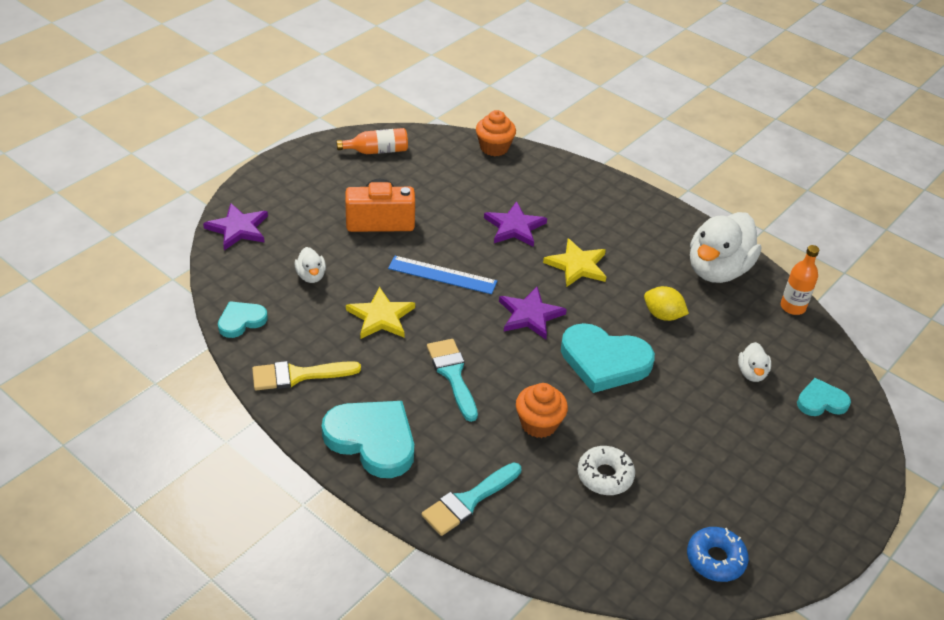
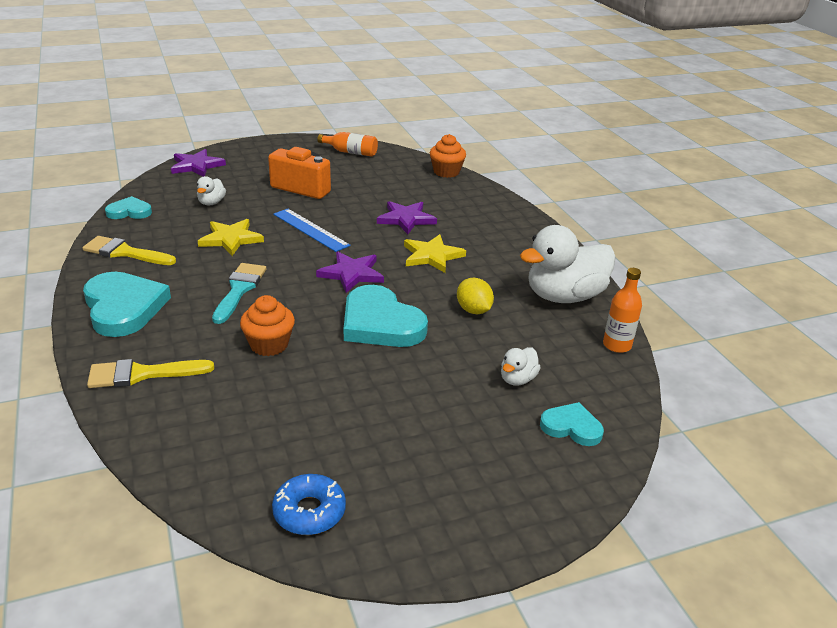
camera: 30 degrees right, 10 degrees down
turquoise brush [421,462,521,536] -> yellow brush [87,359,214,388]
white donut [578,446,635,495] -> none

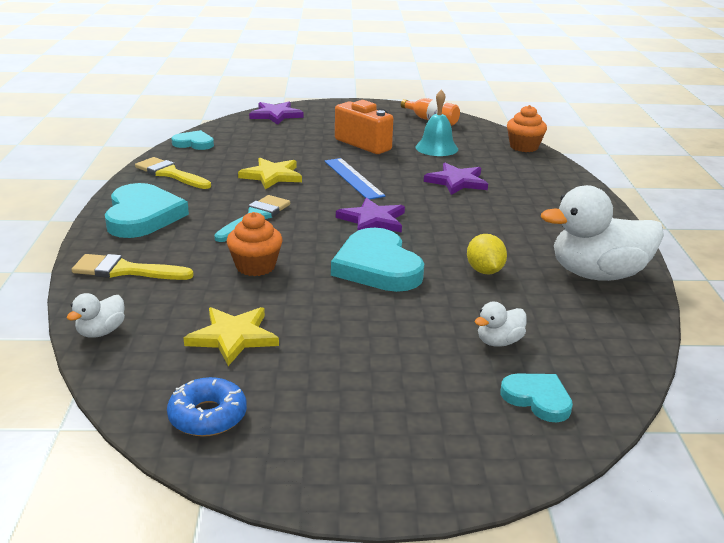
camera: 20 degrees right, 5 degrees down
white duck [197,176,226,205] -> white duck moved to [66,293,125,338]
yellow star [404,234,466,273] -> yellow star moved to [184,307,279,366]
orange bottle [603,268,642,353] -> none
none -> turquoise bell [415,89,458,156]

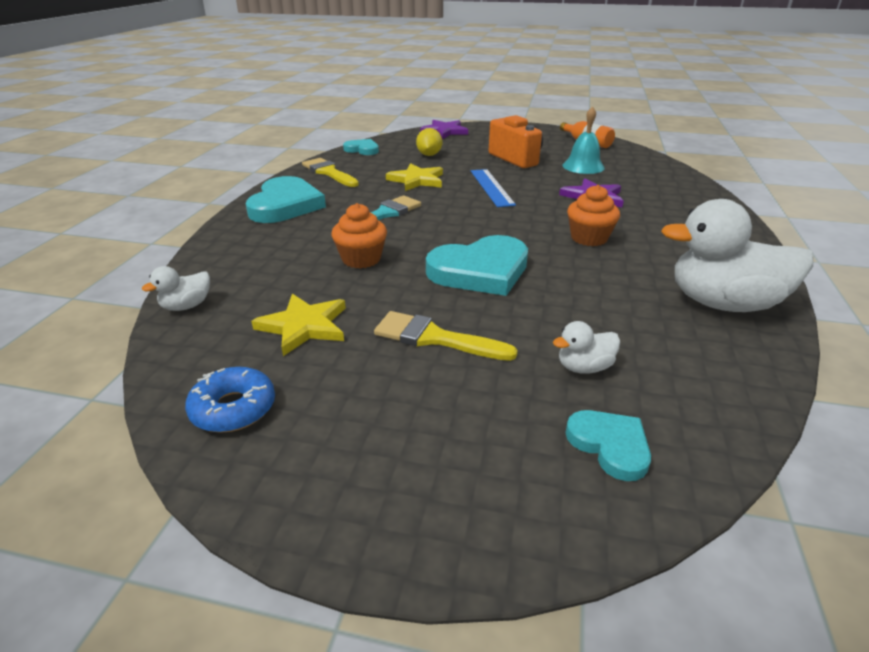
camera: 15 degrees right, 5 degrees up
yellow brush [72,254,194,280] -> yellow brush moved to [374,311,518,361]
turquoise heart [331,228,424,292] -> turquoise heart turned 105 degrees counterclockwise [426,235,528,296]
purple star [336,197,405,233] -> none
yellow lemon [467,234,507,274] -> yellow lemon moved to [416,128,442,156]
orange cupcake [507,105,547,152] -> orange cupcake moved to [567,185,620,246]

